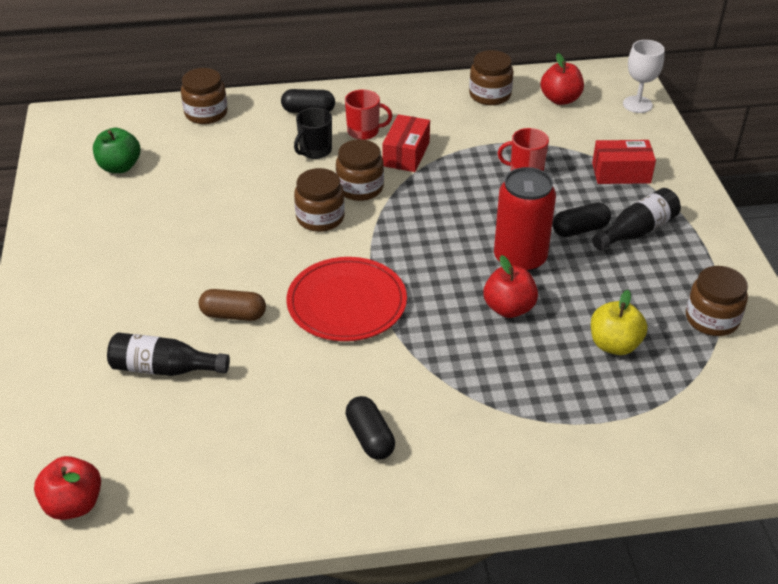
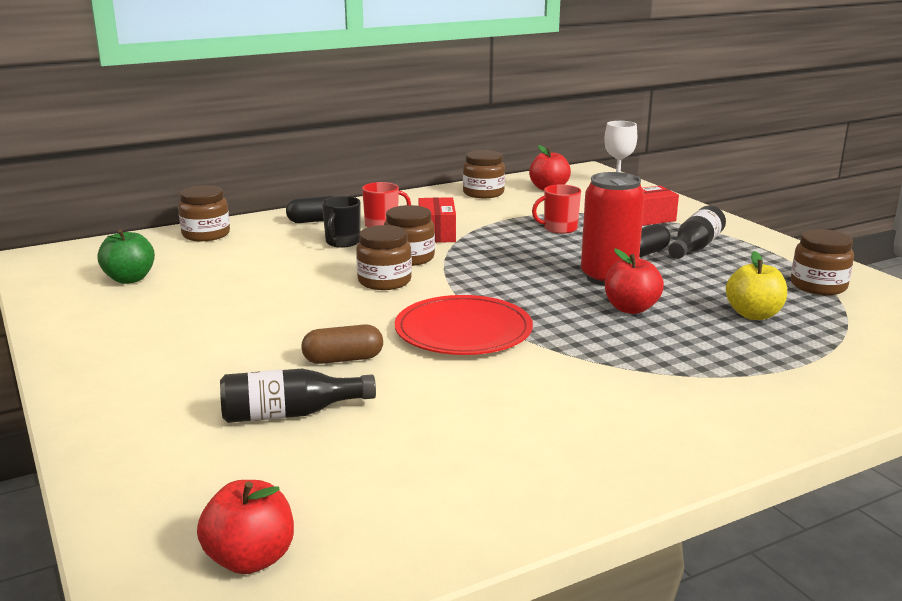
camera: 20 degrees left, 20 degrees down
black capsule [346,396,395,460] -> none

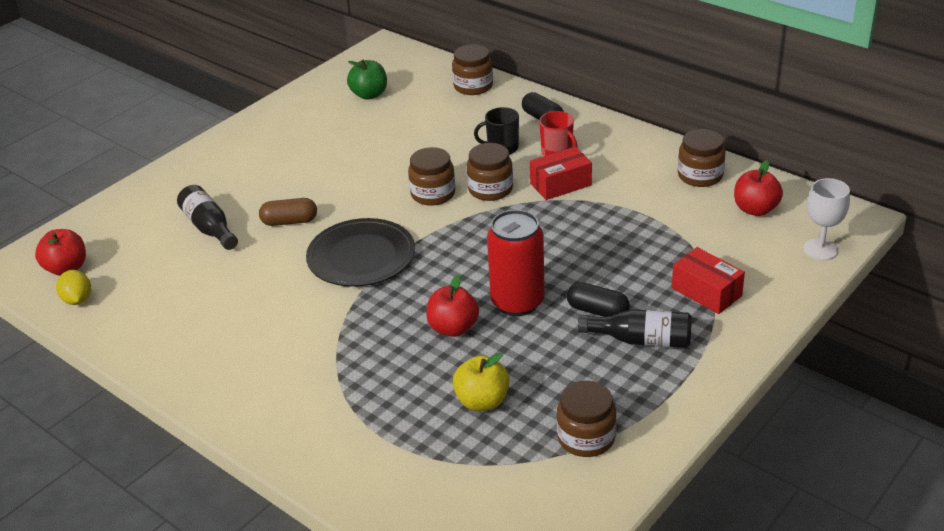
camera: 70 degrees right, 15 degrees up
brown capsule [301,324,383,364] -> brown capsule turned 60 degrees counterclockwise [259,198,317,226]
red plate [395,295,533,355] -> black plate [306,218,415,287]
red mug [532,184,581,234] -> none
none -> yellow lemon [56,270,91,305]

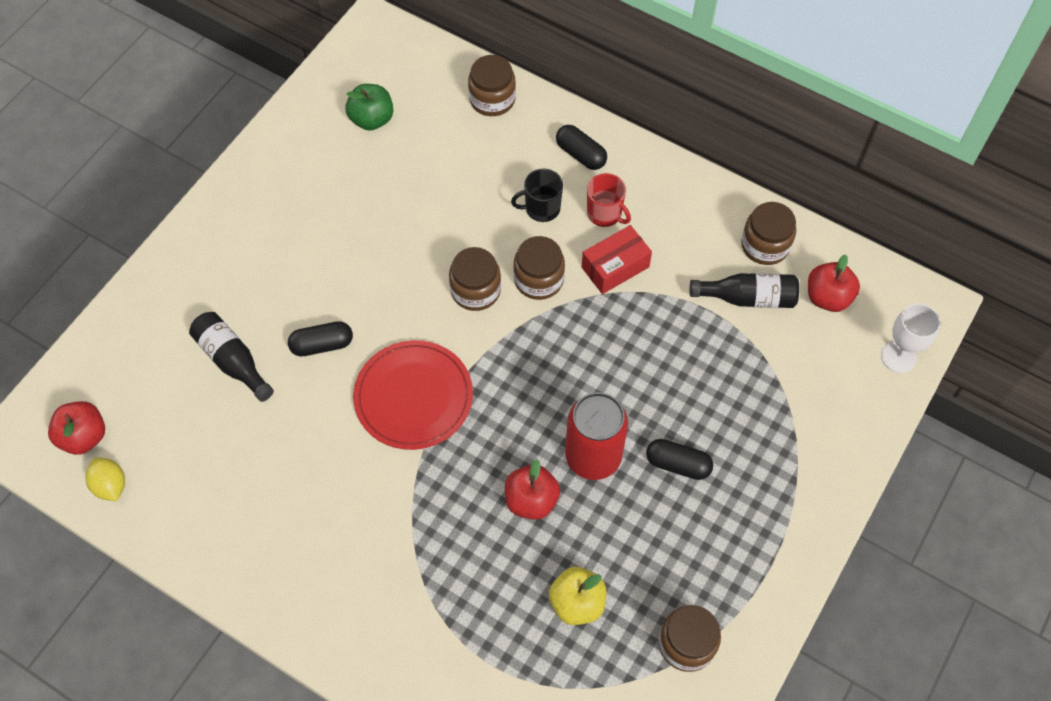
camera: 10 degrees left, 25 degrees up
brown capsule [259,198,317,226] -> black capsule [288,321,353,356]
black plate [306,218,415,287] -> red plate [353,340,473,450]
black bottle [578,309,692,348] -> black bottle moved to [690,273,799,308]
red box [672,247,745,314] -> none

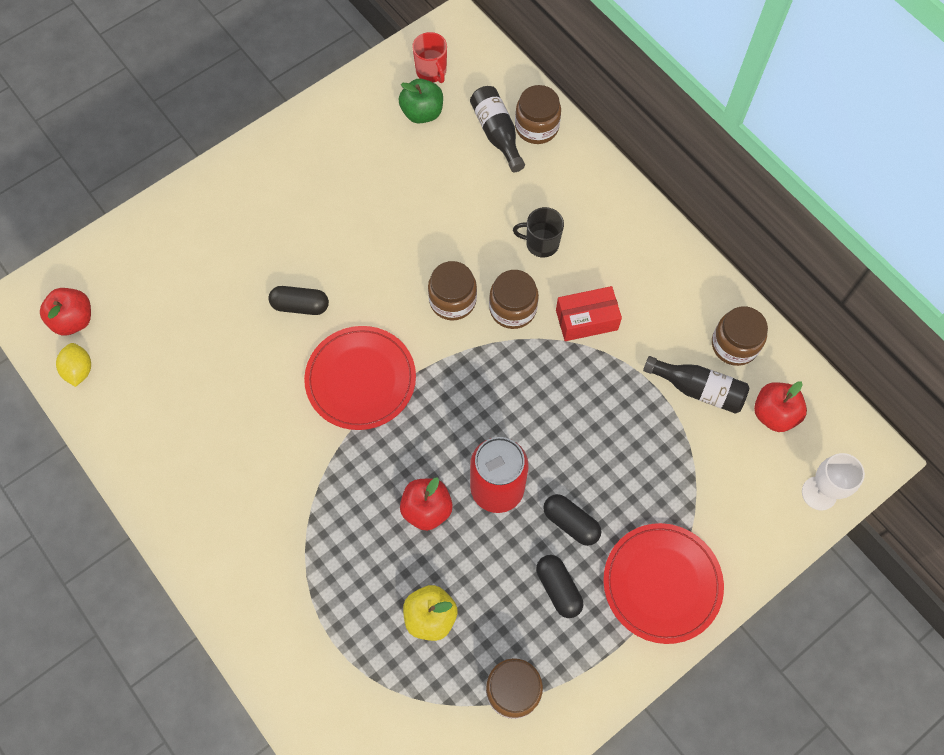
camera: 20 degrees right, 5 degrees up
black bottle [189,312,274,402] -> black bottle moved to [470,86,525,172]
black capsule [556,125,607,170] -> black capsule moved to [536,555,583,618]
red mug [587,173,631,227] -> red mug moved to [412,32,447,83]
none -> red plate [603,523,724,644]

